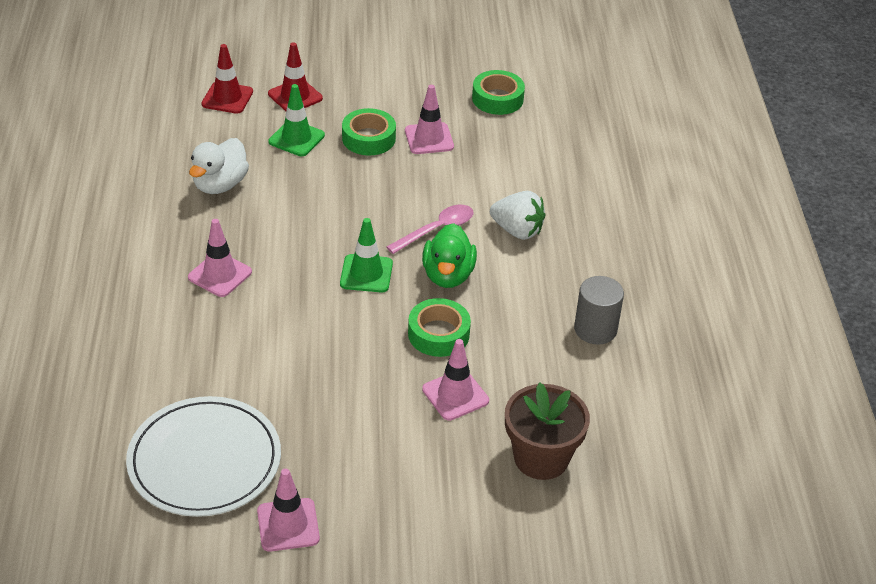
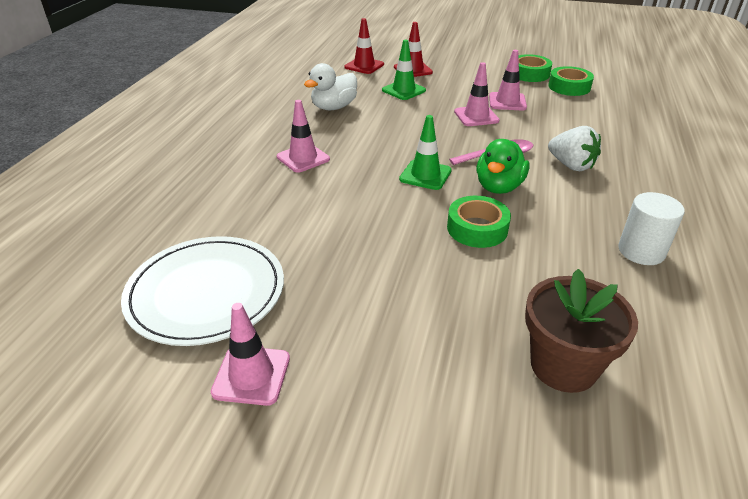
camera: 20 degrees right, 5 degrees down
green tape [342,108,396,156] -> green tape moved to [518,54,552,82]
pink traffic cone [422,339,489,421] -> pink traffic cone moved to [454,62,500,126]
grey cylinder [574,276,624,345] -> white cylinder [618,192,685,265]

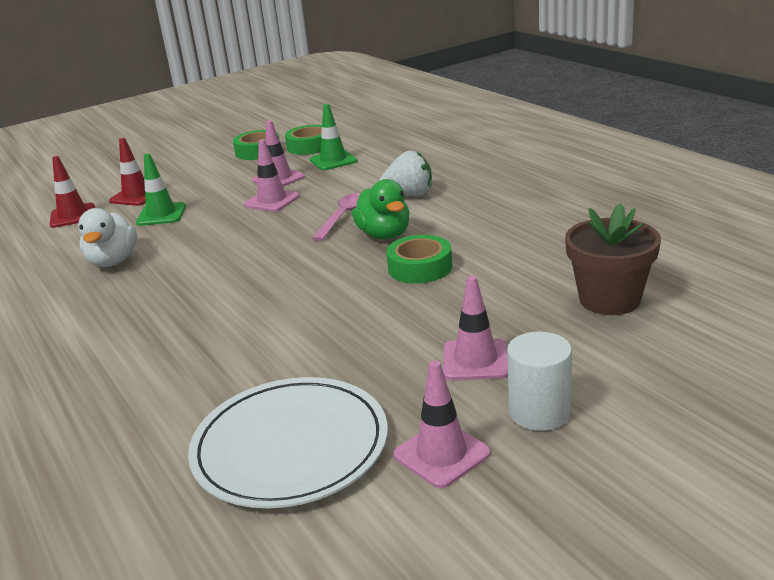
camera: 45 degrees left, 10 degrees down
pink traffic cone [277,100,330,173] -> pink traffic cone moved to [443,276,508,380]
green traffic cone [399,115,452,190] -> green traffic cone moved to [310,104,357,170]
white cylinder [618,192,685,265] -> white cylinder moved to [507,332,572,431]

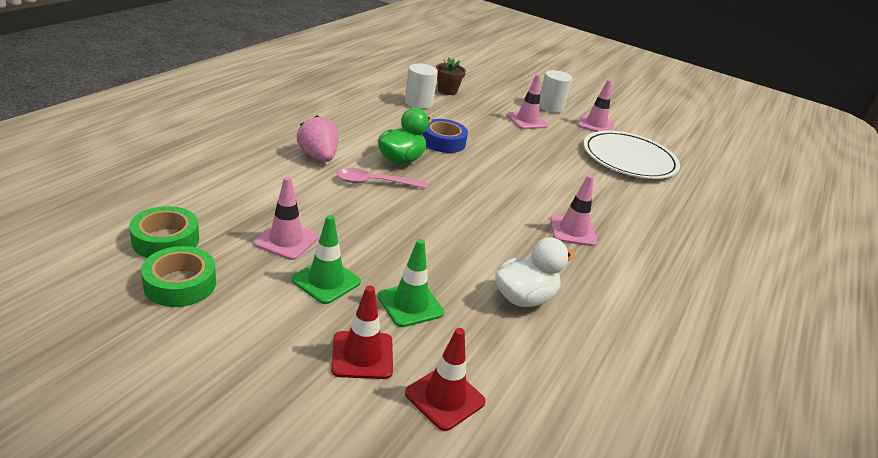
camera: 125 degrees left, 5 degrees up
pink traffic cone [244,139,300,212] -> pink traffic cone moved to [550,175,597,246]
green traffic cone [310,104,357,170] -> green traffic cone moved to [291,215,361,304]
white strawberry [379,151,432,196] -> pink strawberry [297,115,338,162]
green tape [386,235,452,283] -> blue tape [422,119,468,153]
brown flower pot [565,203,661,315] -> brown flower pot [436,57,466,95], size x0.63
none -> white cylinder [405,64,438,109]

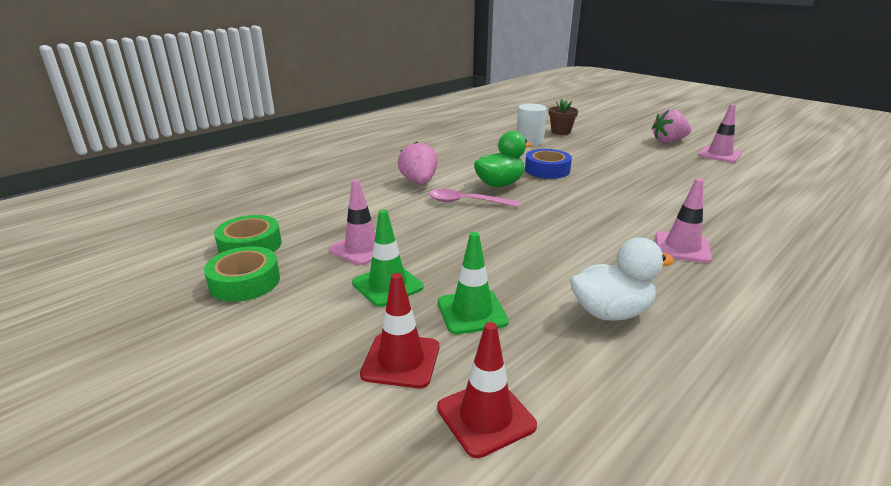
camera: 20 degrees right, 5 degrees down
pink traffic cone [507,74,548,129] -> none
white cylinder [539,70,572,113] -> pink strawberry [652,109,691,143]
white plate [583,131,680,179] -> none

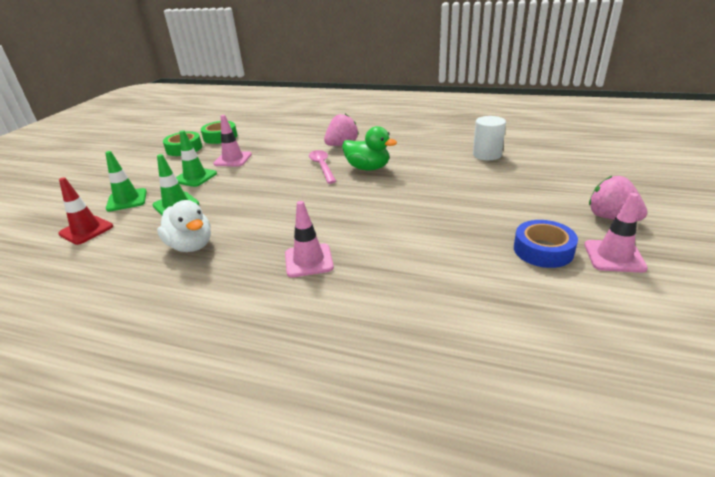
camera: 65 degrees right, 5 degrees up
red traffic cone [360,273,439,388] -> green traffic cone [105,151,147,212]
blue tape [525,149,572,179] -> blue tape moved to [514,220,578,268]
brown flower pot [549,99,578,135] -> none

